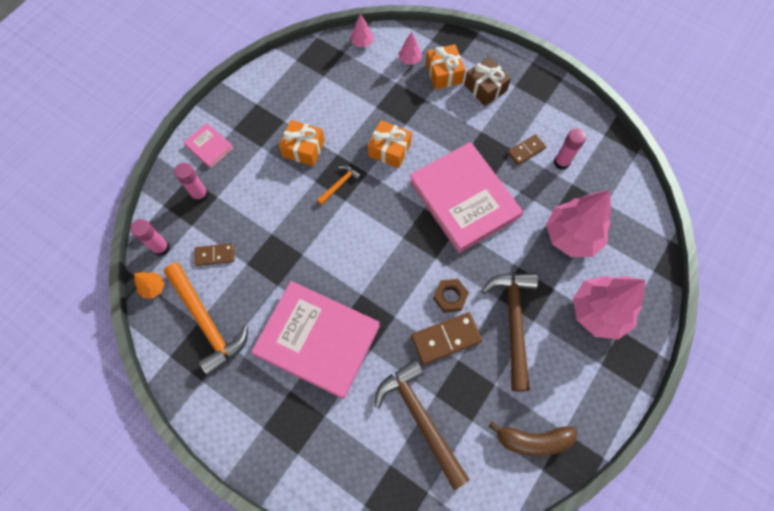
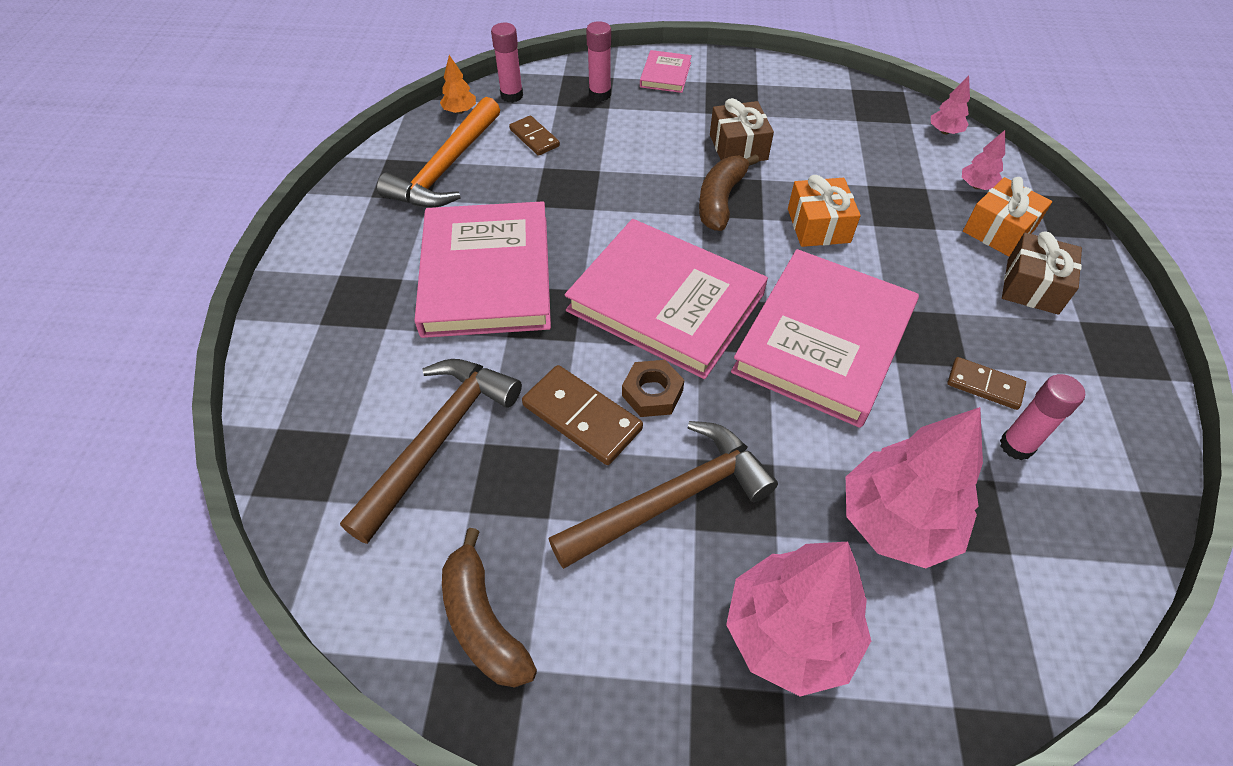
camera: 60 degrees right, 15 degrees down
orange gift [279,120,325,166] -> brown gift [710,98,774,161]
orange hammer [317,166,361,205] -> brown banana [699,154,759,231]
none -> pink book [565,219,768,379]

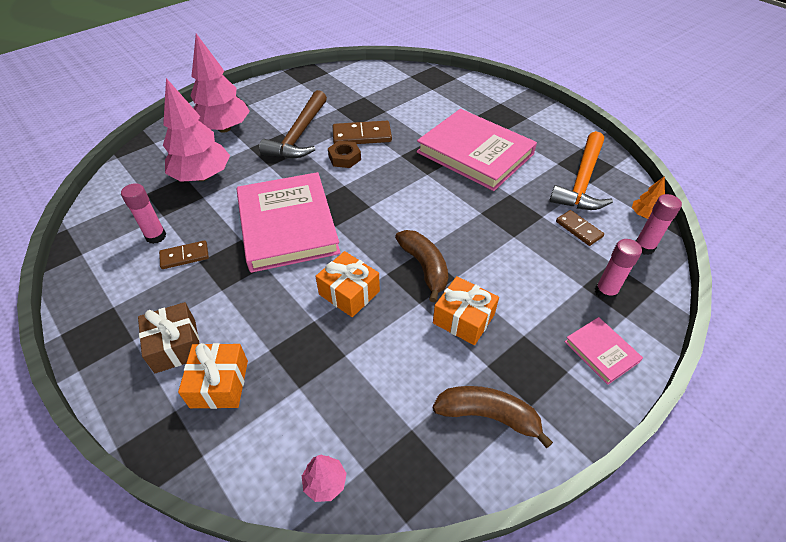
camera: 135 degrees right, 5 degrees down
brown hammer [340,359,522,544] -> none
orange hammer [377,97,500,208] -> orange hammer turned 135 degrees counterclockwise [549,131,613,210]
brown banana [442,528,537,688] -> brown banana moved to [433,386,553,448]
brown domino [509,115,560,156] -> brown domino turned 45 degrees clockwise [556,210,604,246]
pink book [565,219,768,379] -> none
brown gift [710,98,774,161] -> orange gift [433,276,499,345]
pink tree [962,130,1005,190] -> none

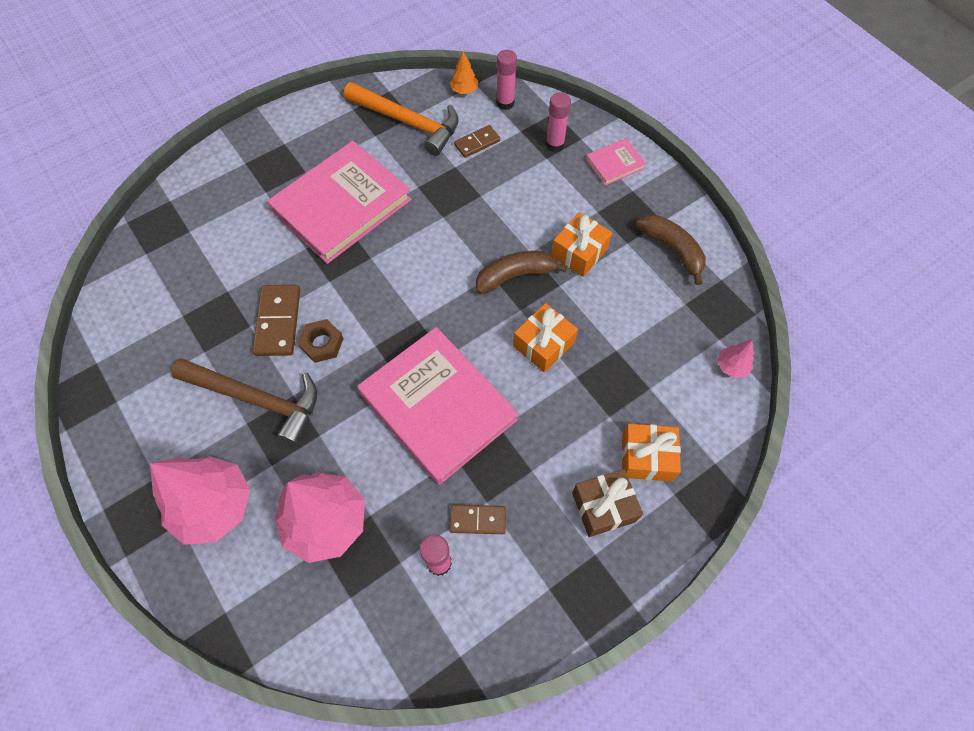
camera: 85 degrees left, 15 degrees up
brown domino [159,241,209,269] -> brown domino turned 75 degrees counterclockwise [450,505,506,534]
pink book [237,172,341,273] -> pink book turned 60 degrees clockwise [357,327,518,485]
brown banana [433,386,553,448] -> brown banana turned 120 degrees clockwise [636,215,706,285]

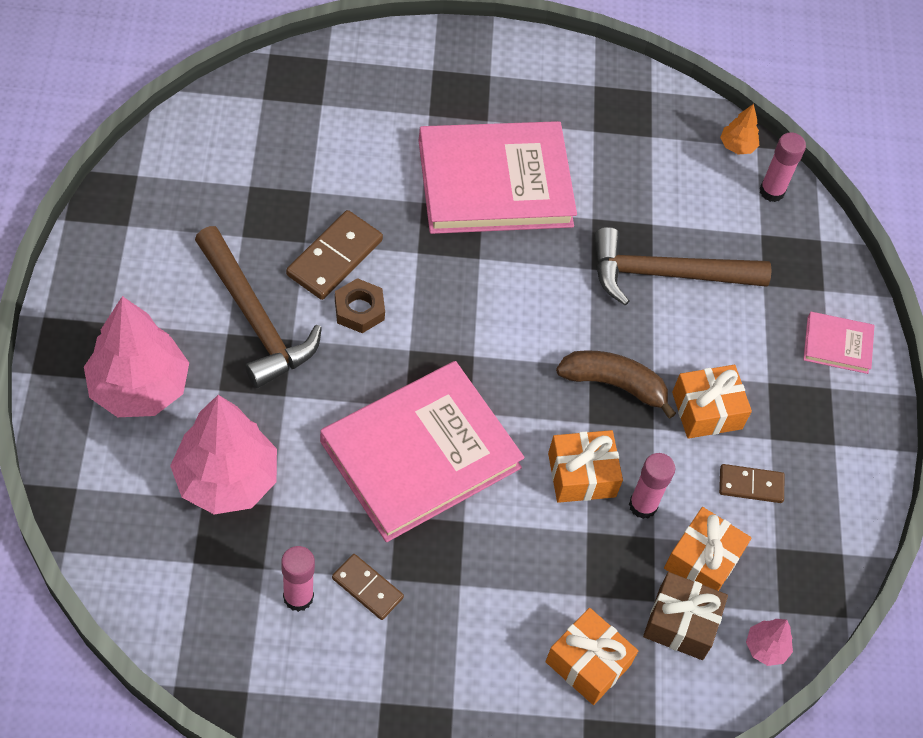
camera: 30 degrees right, 5 degrees down
orange hammer [344,82,459,156] -> none
pink book [357,327,518,485] -> pink book turned 60 degrees clockwise [320,361,524,542]
brown domino [454,125,500,158] -> brown domino moved to [719,464,785,503]
pink glue stick [546,92,571,152] -> pink glue stick moved to [629,453,675,519]
brown gift [572,469,643,537] -> brown gift moved to [643,572,728,660]
brown banana [636,215,706,285] -> none
none -> brown hammer [594,227,772,306]
none -> orange gift [664,507,751,591]

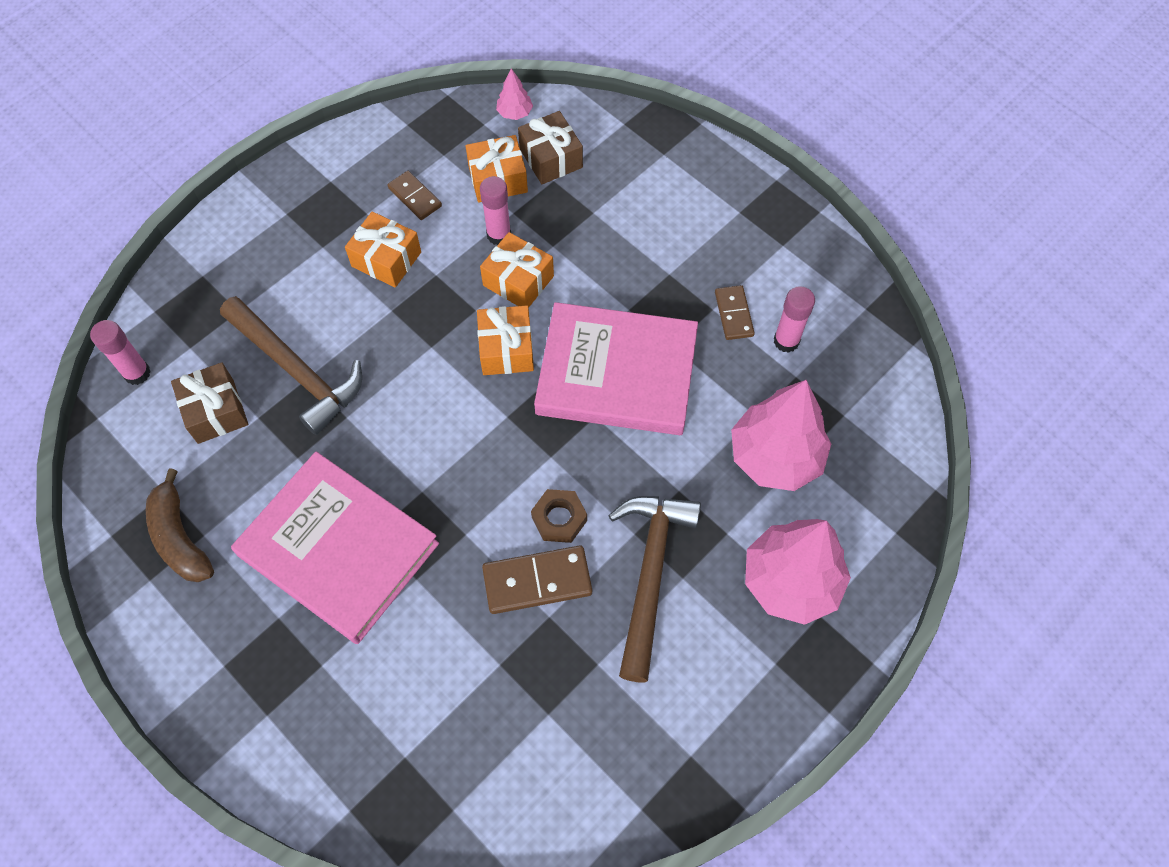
camera: 130 degrees left, 5 degrees up
orange gift [545,608,638,705] -> orange gift moved to [477,305,534,375]
brown banana [556,350,676,419] -> brown banana moved to [146,468,214,582]
orange tree [720,104,759,154] -> none
pink book [803,312,875,374] -> none
none -> brown gift [171,362,248,444]

